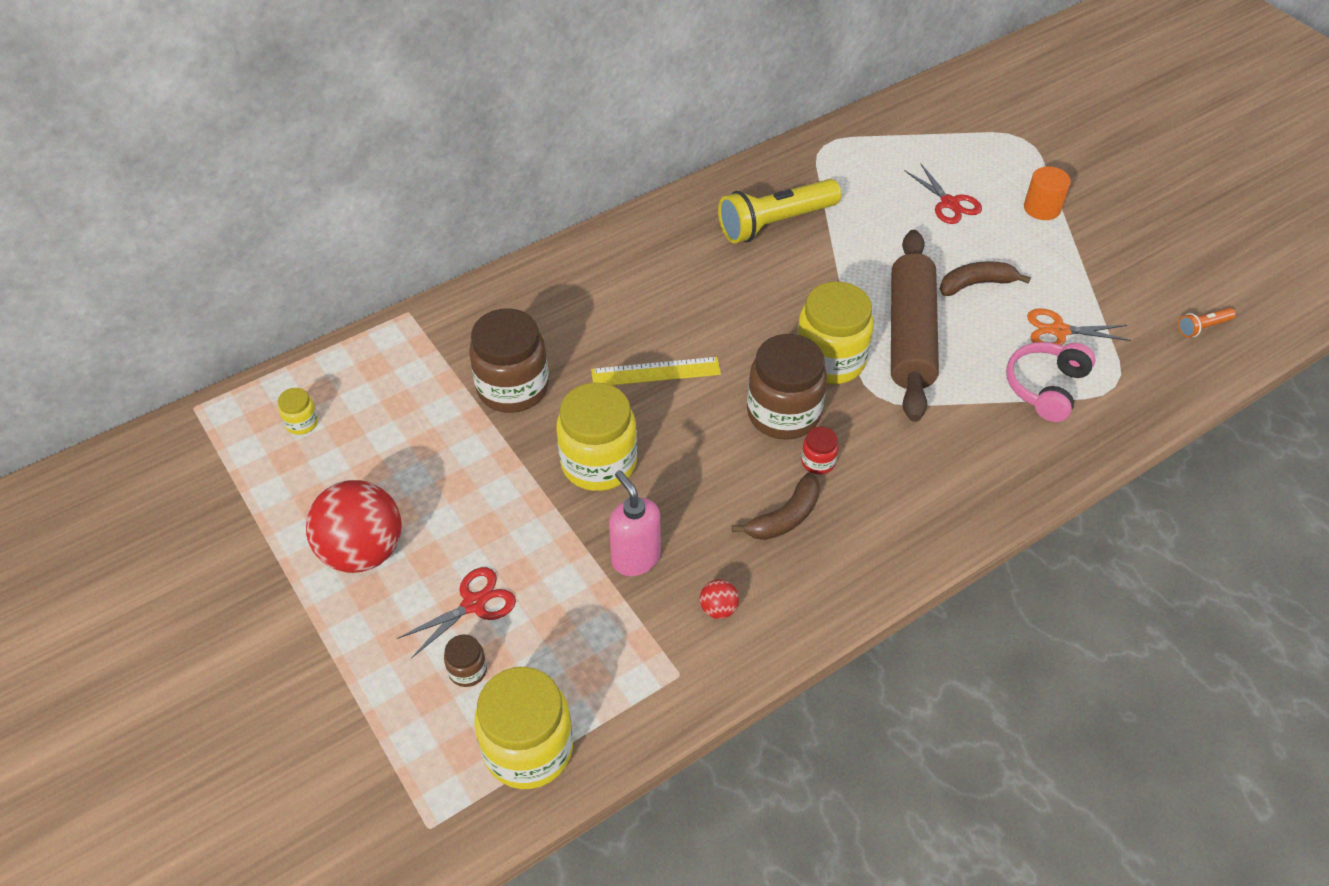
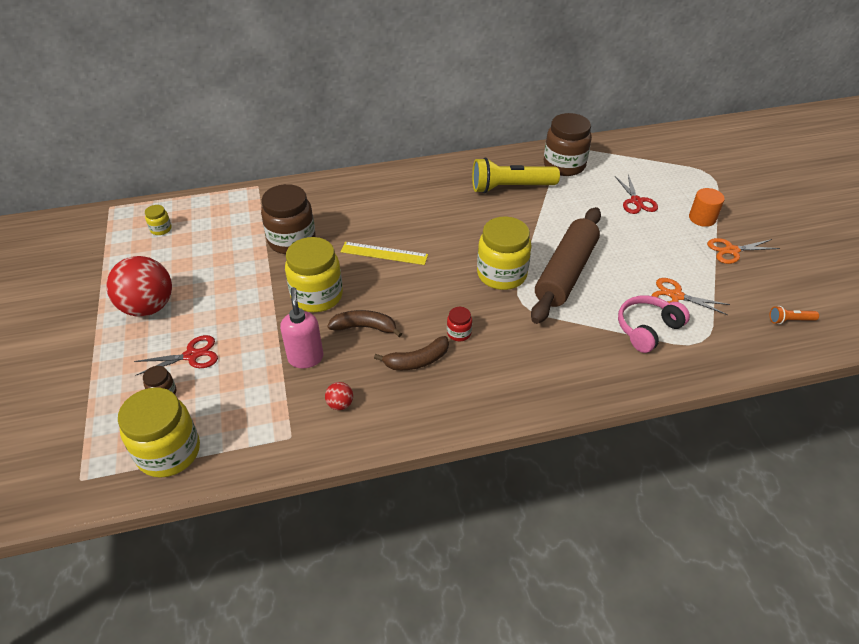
camera: 20 degrees right, 5 degrees down
brown jar [747,334,827,440] -> brown jar moved to [544,113,592,176]
brown banana [940,261,1031,296] -> brown banana moved to [327,310,402,337]
none -> orange scissors [707,238,780,264]

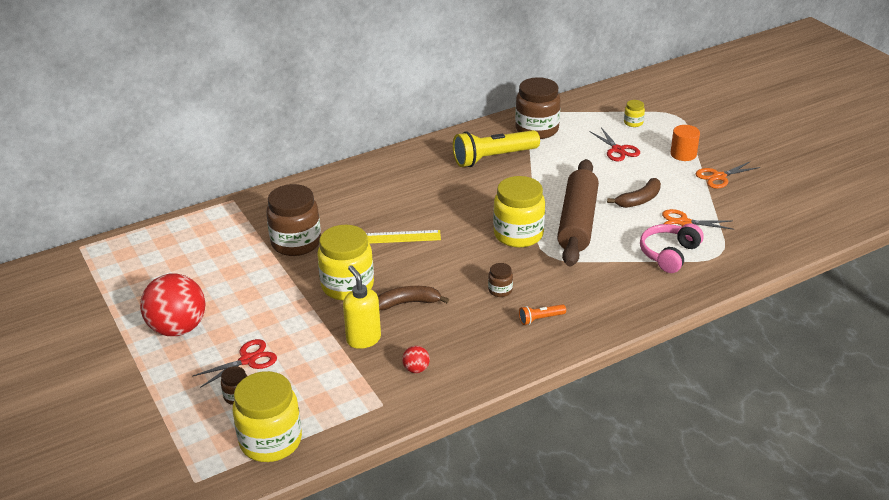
camera: 15 degrees left, 10 degrees down
yellow jar [145,205,172,235] -> yellow jar moved to [624,100,645,127]
pink soap dispenser [280,287,323,368] -> yellow soap dispenser [343,265,381,349]
brown banana [374,336,449,370] -> brown banana moved to [607,178,661,208]
red jar [447,307,472,341] -> brown jar [488,263,513,297]
orange flashlight [770,306,819,324] -> orange flashlight moved to [519,304,566,325]

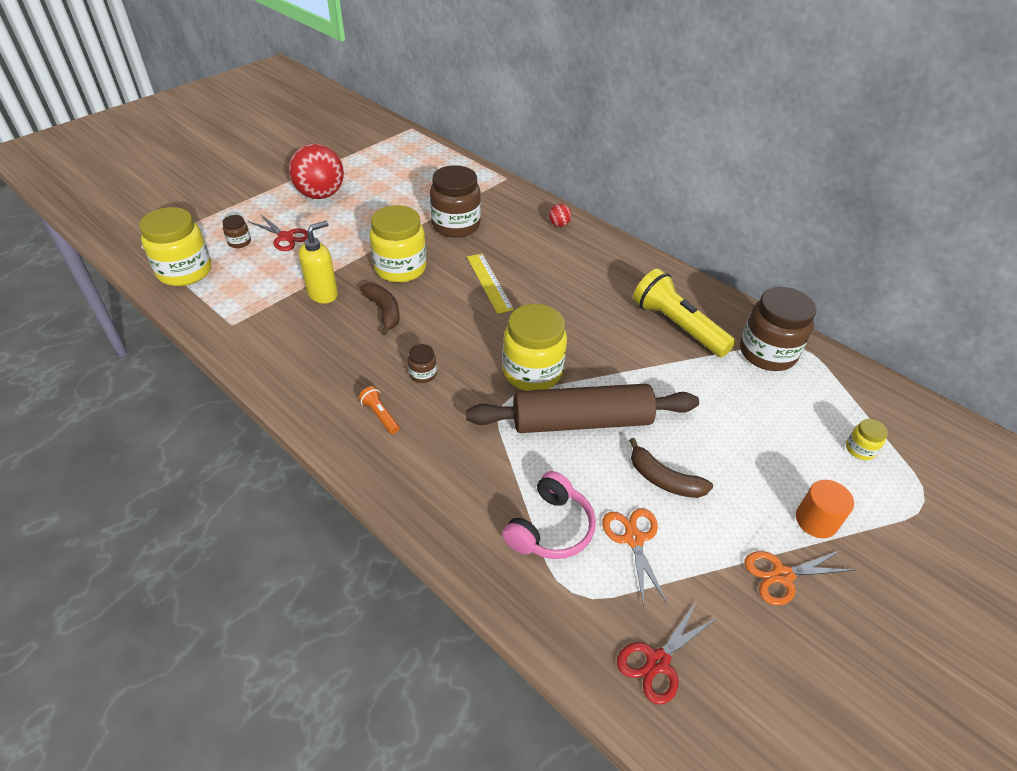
camera: 70 degrees right, 10 degrees up
red ball [402,346,430,373] -> red ball moved to [549,204,571,227]
red scissors [589,127,640,161] -> red scissors moved to [617,602,718,704]
pink headphones [640,224,704,273] -> pink headphones turned 105 degrees clockwise [502,471,596,559]
orange scissors [695,161,760,189] -> orange scissors turned 60 degrees counterclockwise [745,550,854,606]

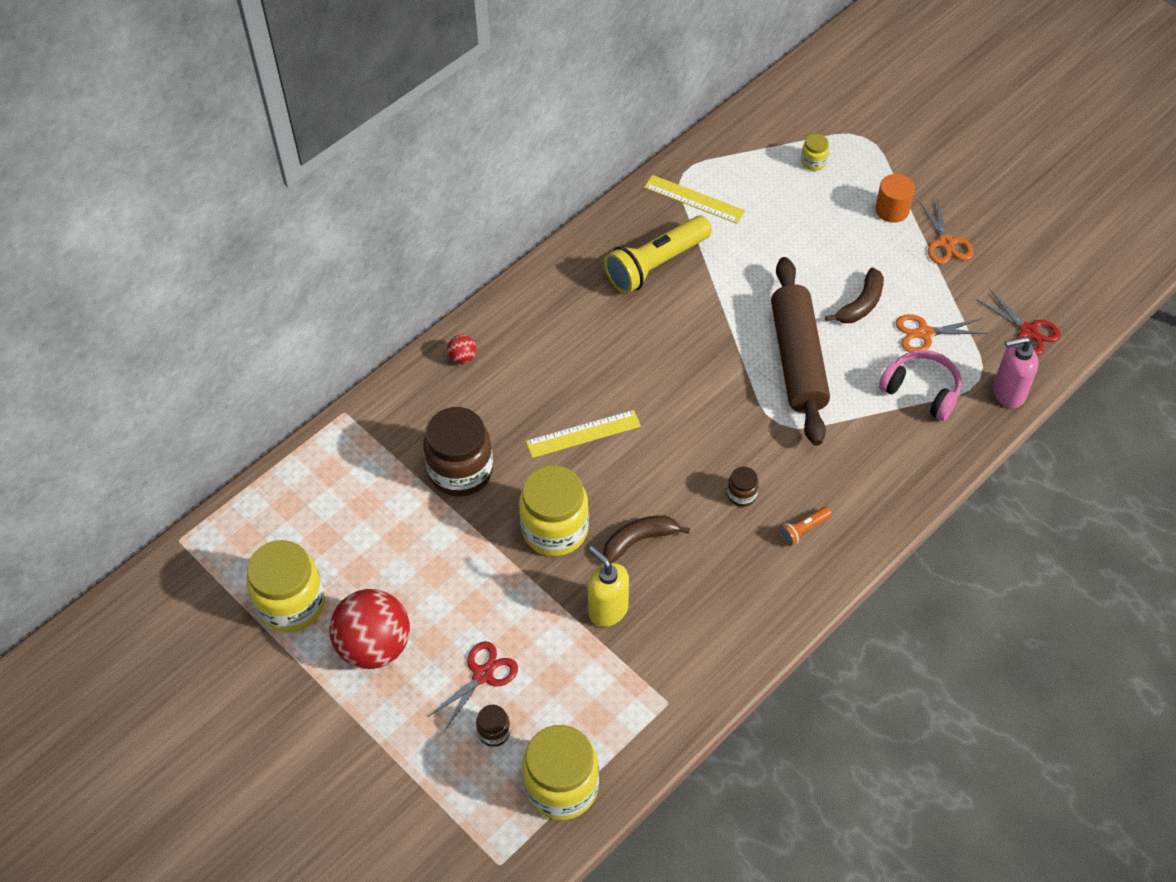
camera: 85 degrees left, 10 degrees up
yellow jar [502,304,567,391] -> yellow jar moved to [247,540,325,632]
brown jar [740,287,816,371] -> yellow ruler [644,175,745,224]
none -> pink soap dispenser [993,336,1039,408]

